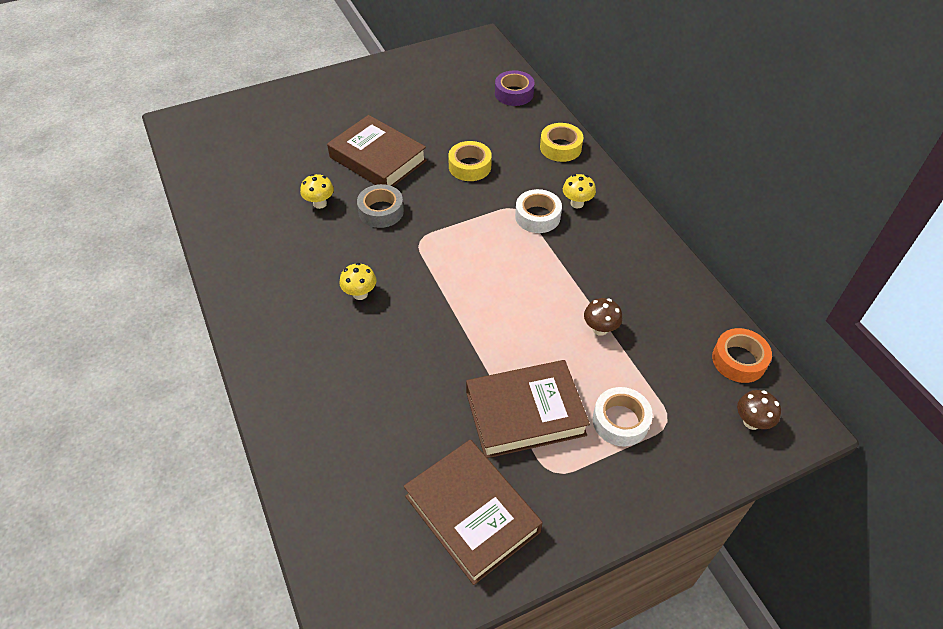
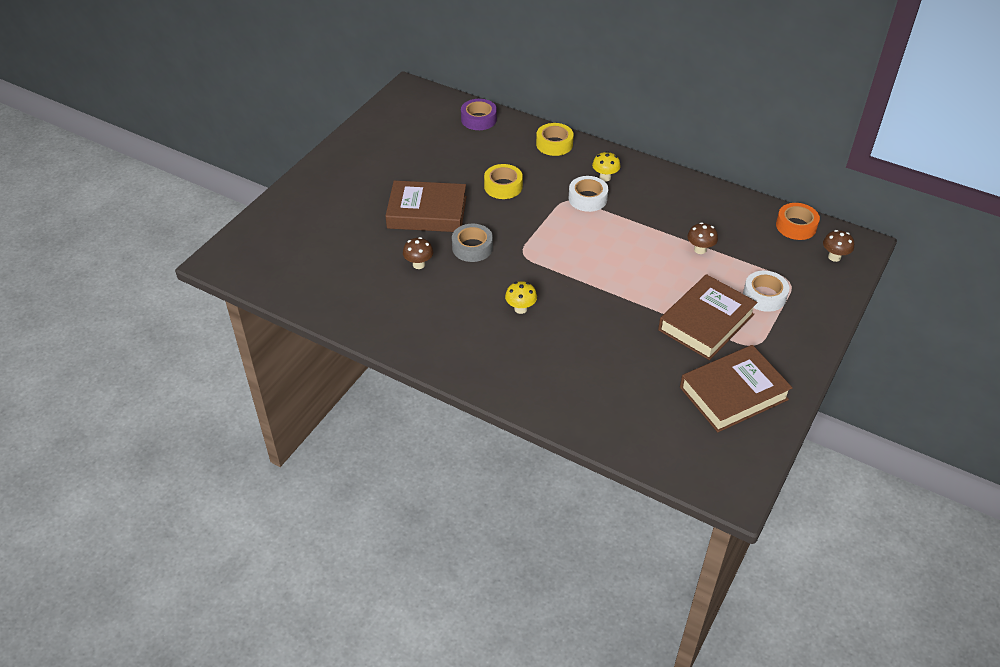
camera: 35 degrees left, 5 degrees down
yellow mushroom [300,174,334,209] -> brown mushroom [403,237,433,269]
brown book [404,440,543,585] -> brown book turned 45 degrees counterclockwise [680,345,793,432]

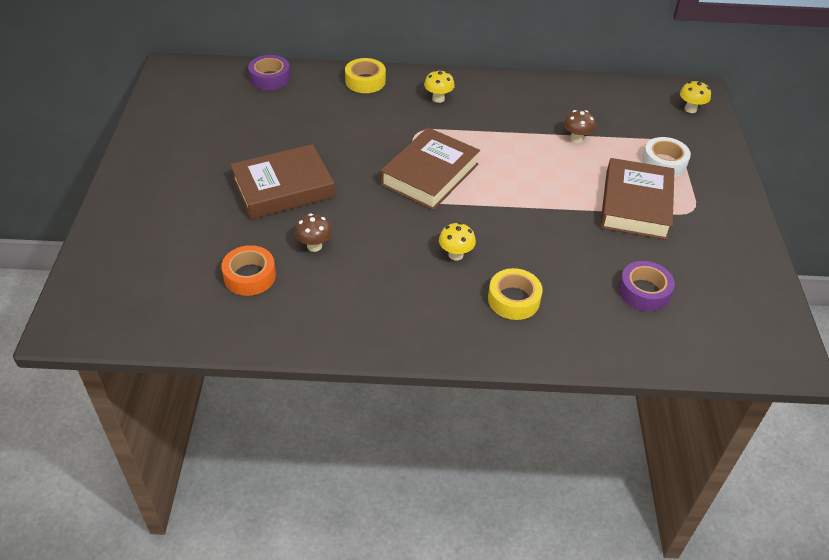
camera: 30 degrees left, 0 degrees up
grey tape [452,224,493,262] -> none
yellow tape [484,164,523,199] -> yellow tape moved to [488,268,543,320]
white tape [569,176,608,212] -> none
brown book [680,345,793,432] -> brown book moved to [380,127,480,210]
orange tape [776,203,820,240] -> orange tape moved to [221,245,276,296]
brown mushroom [823,230,854,262] -> yellow mushroom [680,81,711,113]
none -> purple tape [618,261,675,311]

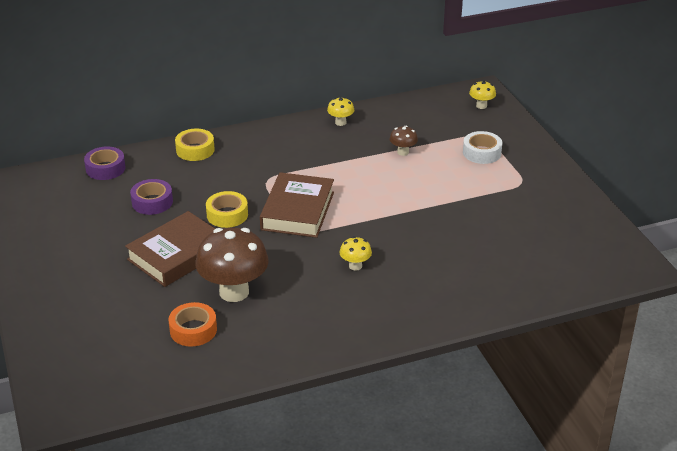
camera: 20 degrees left, 10 degrees down
brown mushroom [295,213,332,252] -> brown mushroom [195,227,269,302], size x2.17
yellow mushroom [424,70,455,103] -> yellow mushroom moved to [327,97,354,126]
yellow tape [488,268,543,320] -> yellow tape moved to [206,191,248,228]
brown book [600,158,675,240] -> none
purple tape [618,261,675,311] -> purple tape moved to [130,179,173,215]

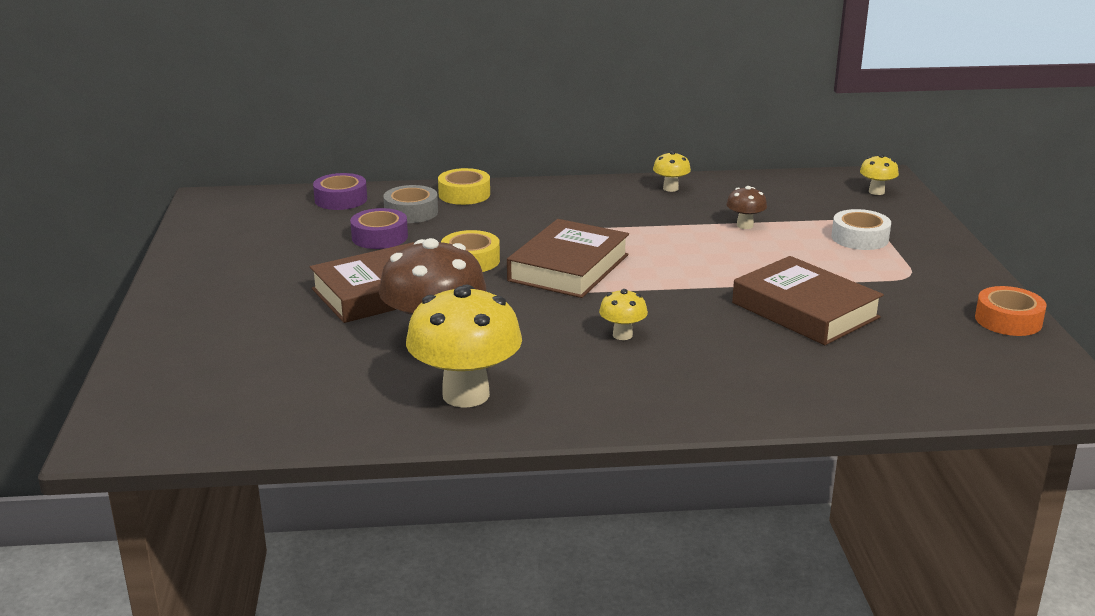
camera: 15 degrees right, 10 degrees down
orange tape [169,302,217,347] -> orange tape moved to [975,286,1047,336]
none -> grey tape [383,185,438,223]
none -> yellow mushroom [406,285,522,408]
none -> brown book [732,256,884,345]

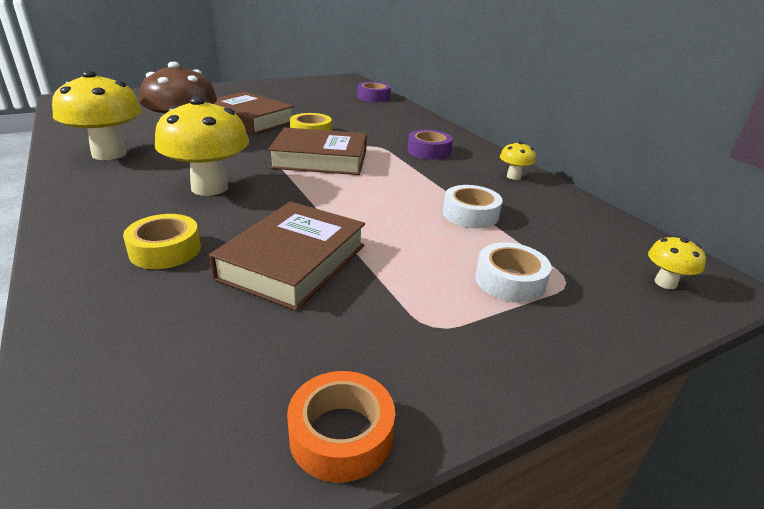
camera: 65 degrees right, 5 degrees up
purple tape [350,208,408,249] -> purple tape moved to [408,130,453,160]
grey tape [383,185,438,223] -> none
yellow tape [438,168,490,205] -> yellow tape moved to [123,214,201,269]
yellow mushroom [599,289,648,340] -> yellow mushroom [155,96,249,196], size x2.17
brown mushroom [726,186,767,229] -> white tape [443,185,503,228]

